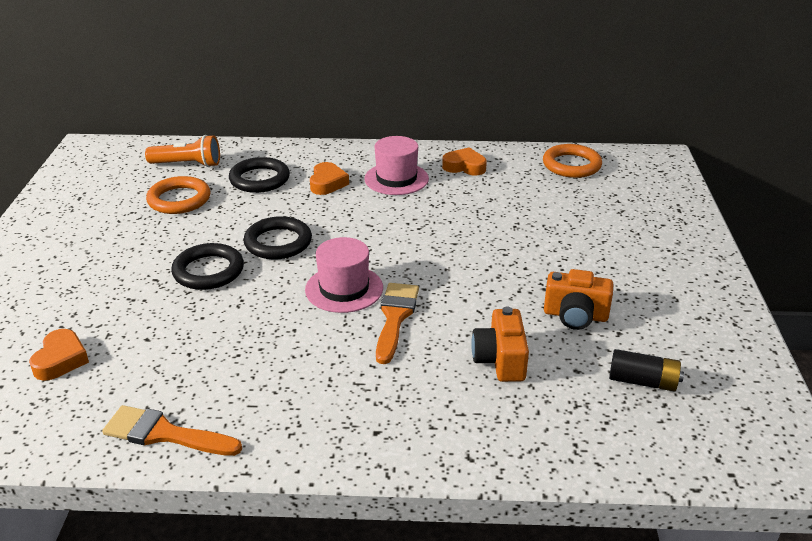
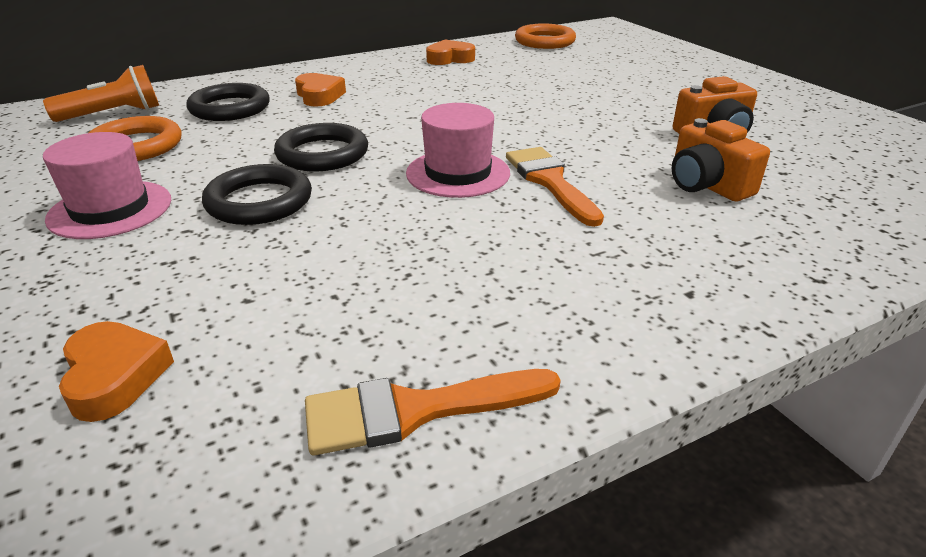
camera: 30 degrees left, 0 degrees up
pink hat [364,136,429,195] -> pink hat moved to [43,132,171,239]
black battery [609,349,684,391] -> none

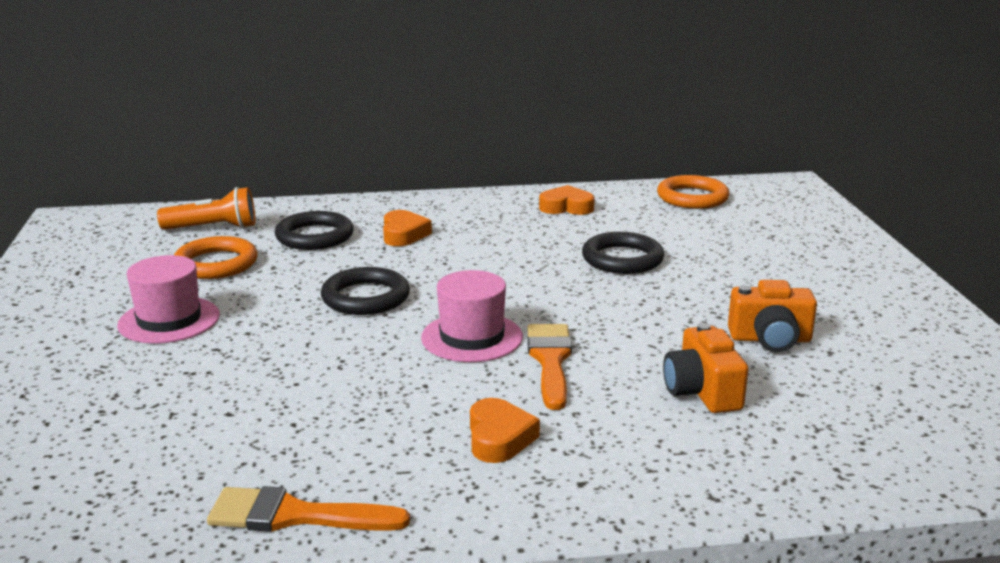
camera: 20 degrees right, 10 degrees down
orange heart [59,321,174,422] -> orange heart moved to [470,398,540,463]
black ring [202,164,312,225] -> black ring moved to [582,232,664,274]

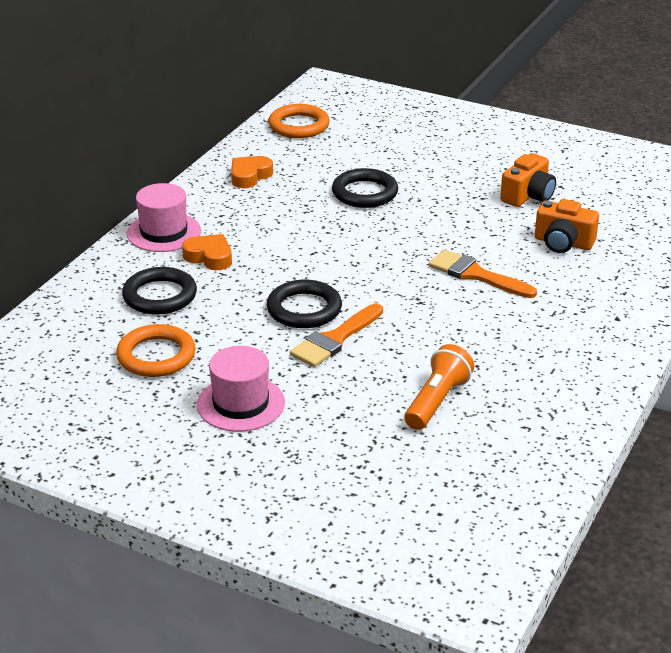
camera: 55 degrees left, 10 degrees up
orange flashlight [157,187,256,230] -> orange flashlight moved to [405,344,474,430]
orange brush [207,486,410,532] -> orange brush moved to [290,303,383,367]
pink hat [421,270,523,362] -> pink hat moved to [127,183,201,252]
orange heart [470,398,540,463] -> none

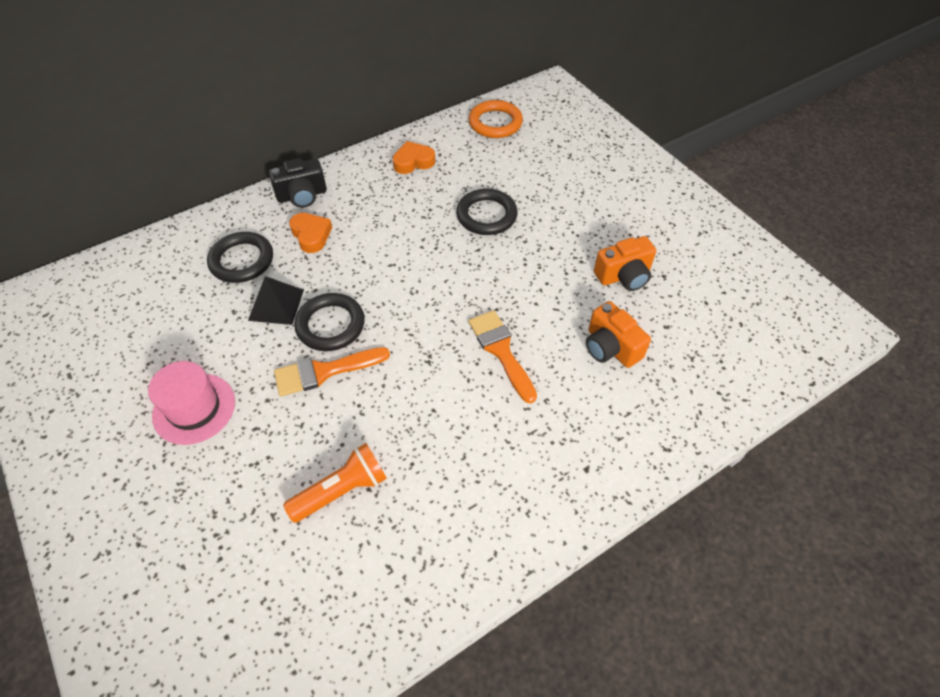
camera: 30 degrees right, 20 degrees up
orange ring [116,324,196,377] -> none
pink hat [127,183,201,252] -> black camera [269,158,327,208]
none -> black pyramid [248,276,304,325]

